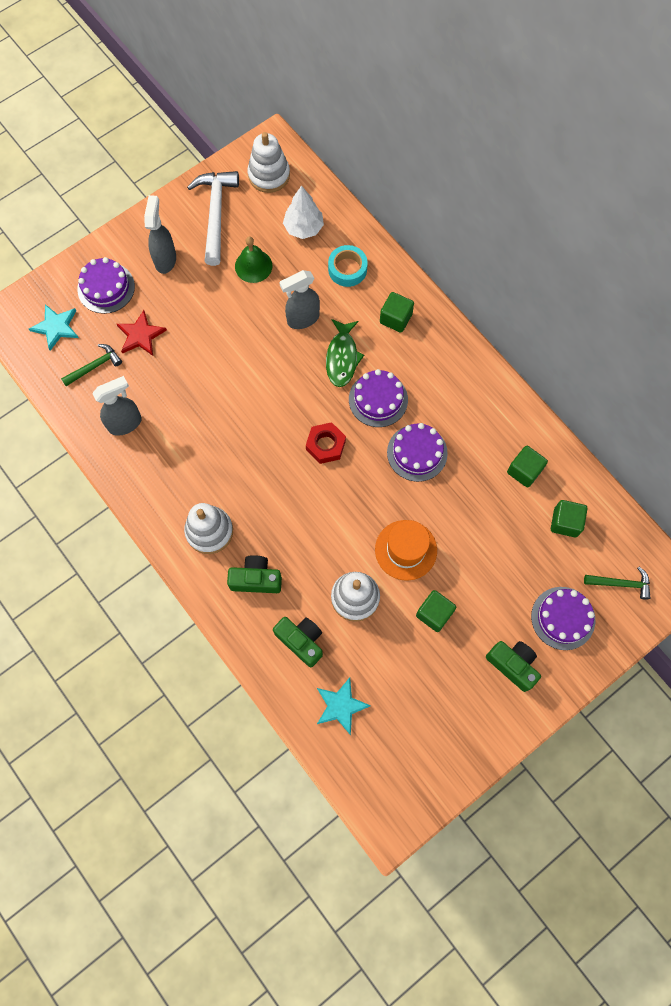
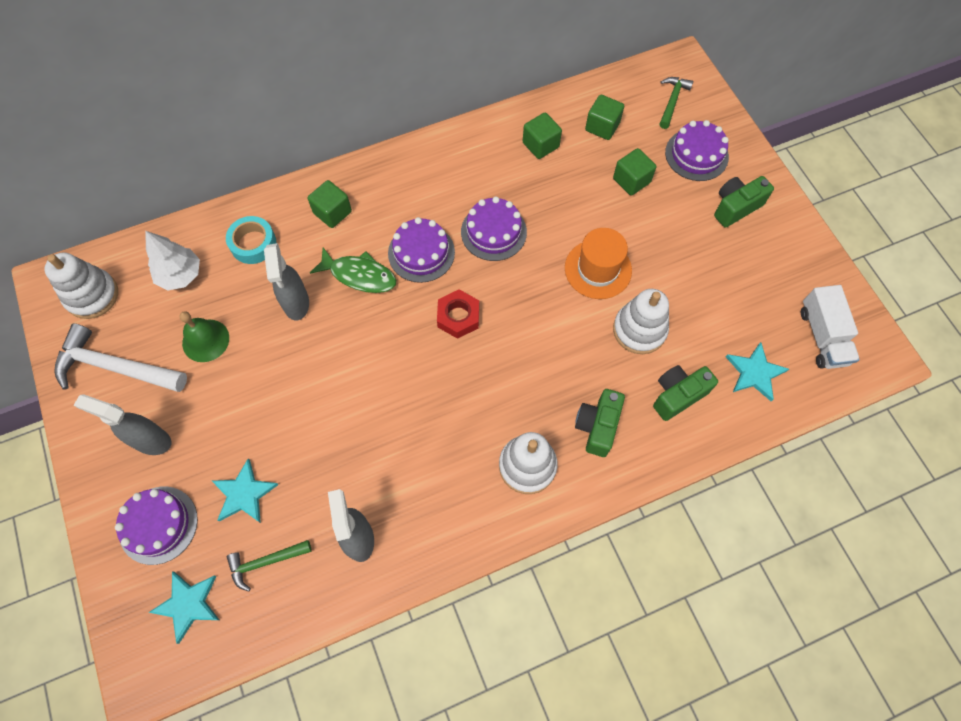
camera: 75 degrees left, 5 degrees down
green hammer [61,344,122,386] -> green hammer turned 90 degrees counterclockwise [227,540,312,592]
red star [117,310,167,356] -> turquoise star [212,459,279,523]
green cube [416,590,456,632] -> green cube moved to [613,148,656,196]
none -> white truck [801,285,860,369]

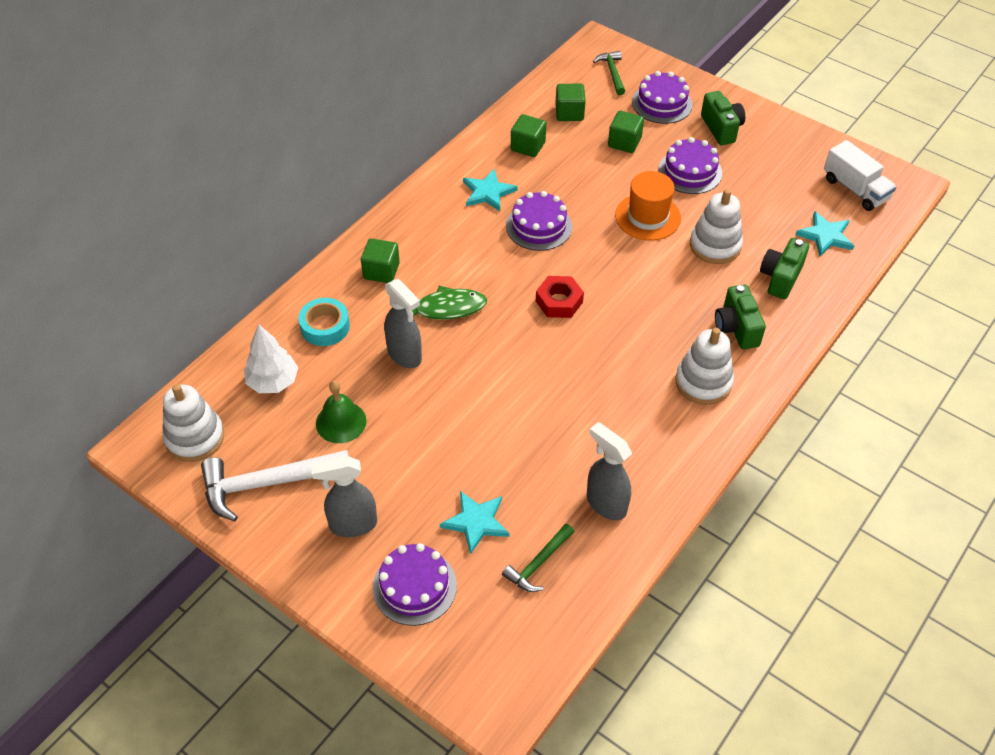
camera: 30 degrees left, 15 degrees down
turquoise star [148,571,219,644] -> turquoise star moved to [463,169,518,211]
purple cake [388,217,455,283] -> purple cake moved to [658,137,722,194]
green camera [714,176,774,228] -> green camera turned 135 degrees clockwise [701,91,745,145]

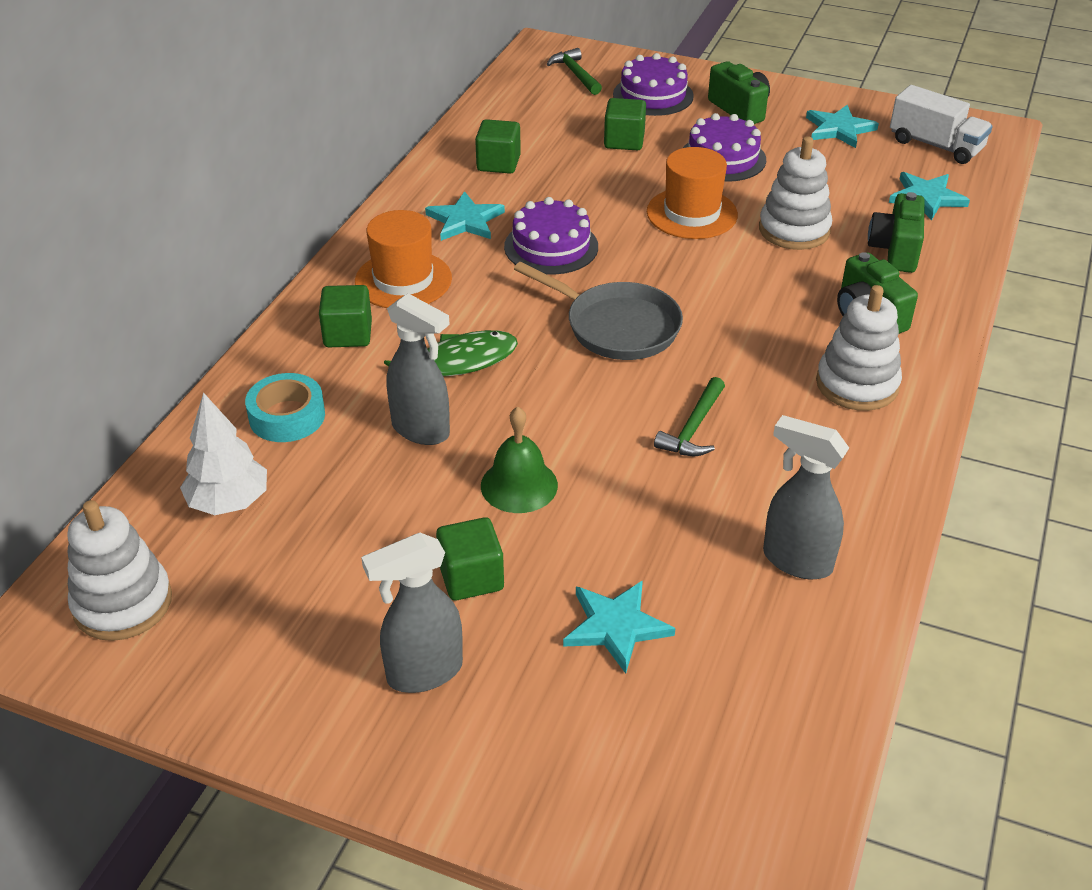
camera: 15 degrees left, 10 degrees down
white hammer [201,450,348,521] -> none
green bell [316,381,367,443] -> green bell moved to [481,407,558,513]
purple cake [373,543,457,626] -> none
green hammer [502,524,574,592] -> green hammer moved to [654,377,725,456]
red nut [536,276,584,318] -> grey pan [514,262,683,360]
green cube [555,84,586,121] -> green cube moved to [436,517,504,601]
none -> orange hat [355,210,452,308]
none -> turquoise star [806,105,879,148]

